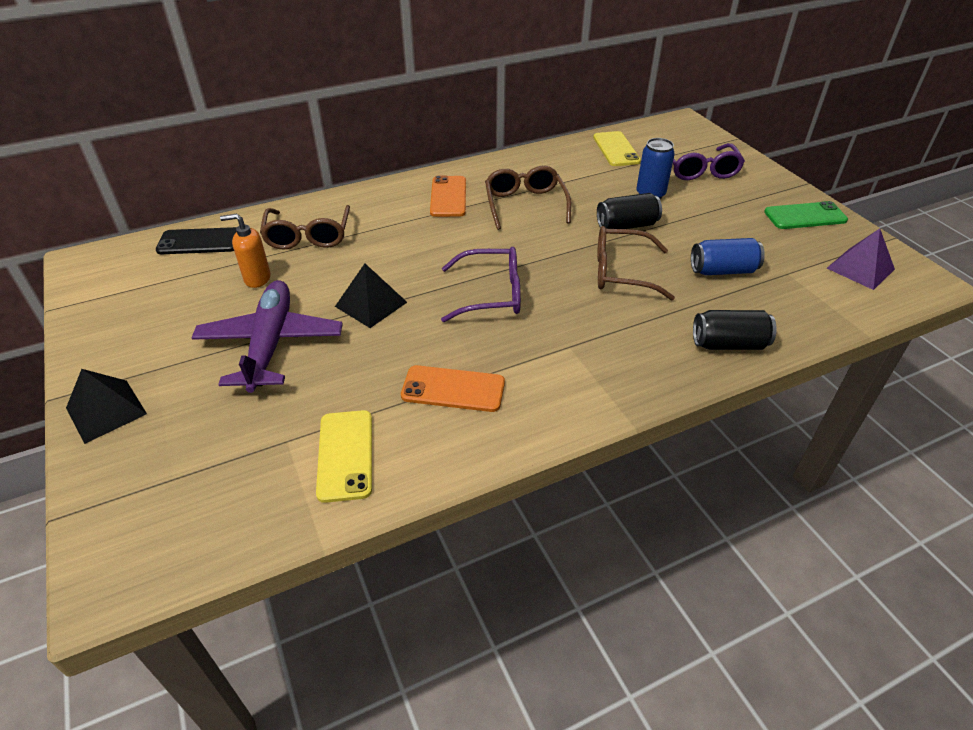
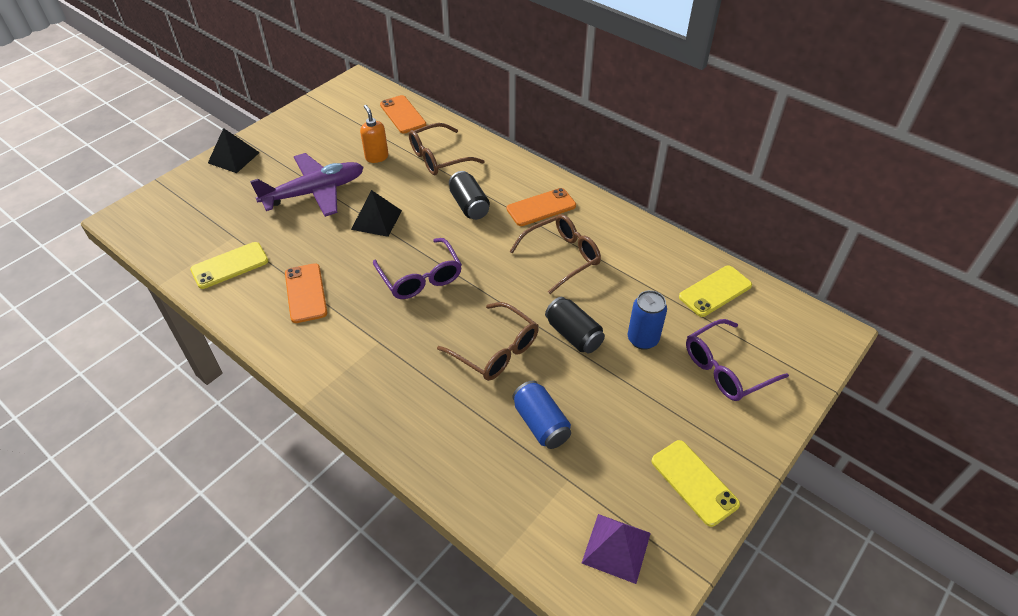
camera: 65 degrees right, 5 degrees up
black phone [156,227,237,254] -> orange phone [380,95,426,134]
brown glasses [597,226,675,300] -> brown glasses turned 150 degrees clockwise [437,302,539,381]
black can [693,310,777,350] -> black can moved to [449,171,490,220]
green phone [764,201,848,229] -> yellow phone [652,440,740,527]

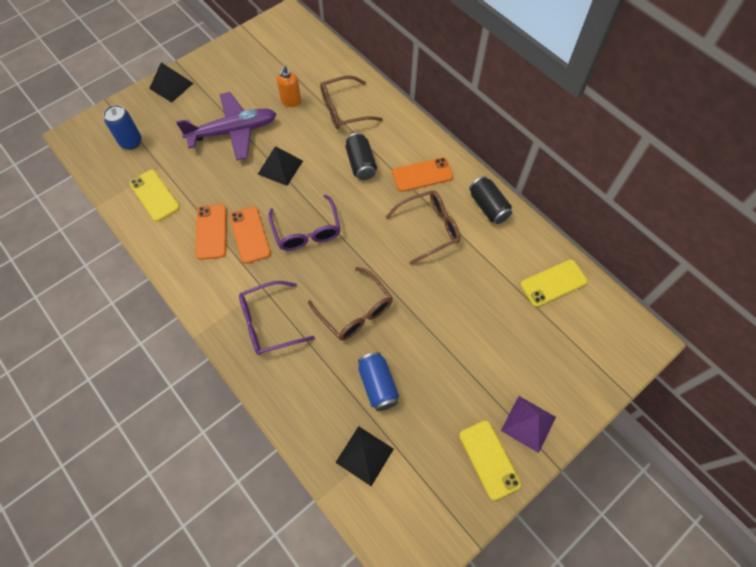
camera: 10 degrees right, 15 degrees up
yellow phone [190,242,268,289] -> yellow phone turned 75 degrees clockwise [129,170,180,222]
orange soap dispenser [360,105,389,163] -> orange soap dispenser turned 150 degrees counterclockwise [277,65,301,107]
orange phone [380,95,426,134] -> orange phone moved to [230,207,271,264]
black can [545,297,605,353] -> black can moved to [469,176,512,224]
purple pyramid [582,514,651,584] -> purple pyramid moved to [501,396,556,453]
blue can [628,290,667,350] -> blue can moved to [103,105,142,150]
purple glasses [686,319,789,401] -> purple glasses moved to [239,281,315,355]
none -> black pyramid [335,426,394,486]

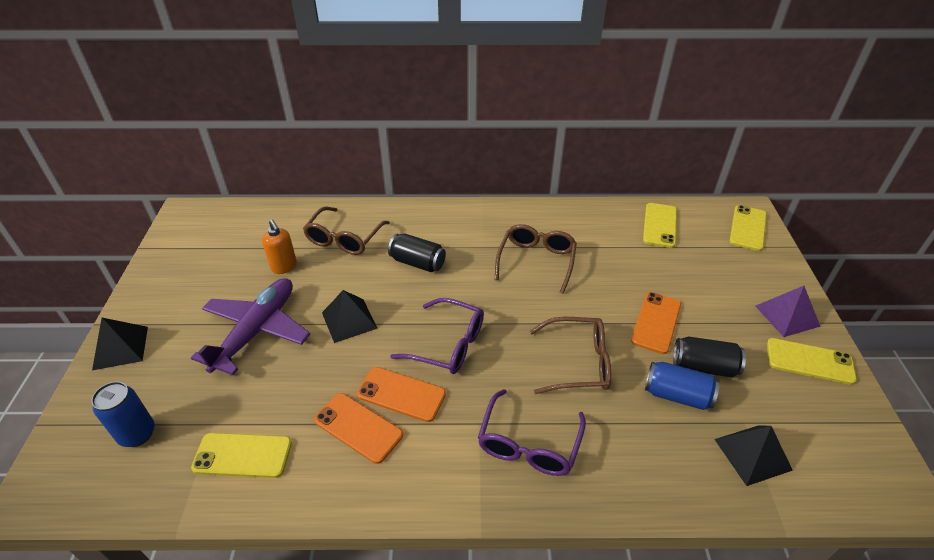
camera: 50 degrees left, 20 degrees down
orange phone [392,157,453,192] -> orange phone moved to [631,292,681,354]
black can [469,176,512,224] -> black can moved to [673,337,746,378]
none -> yellow phone [729,205,767,251]

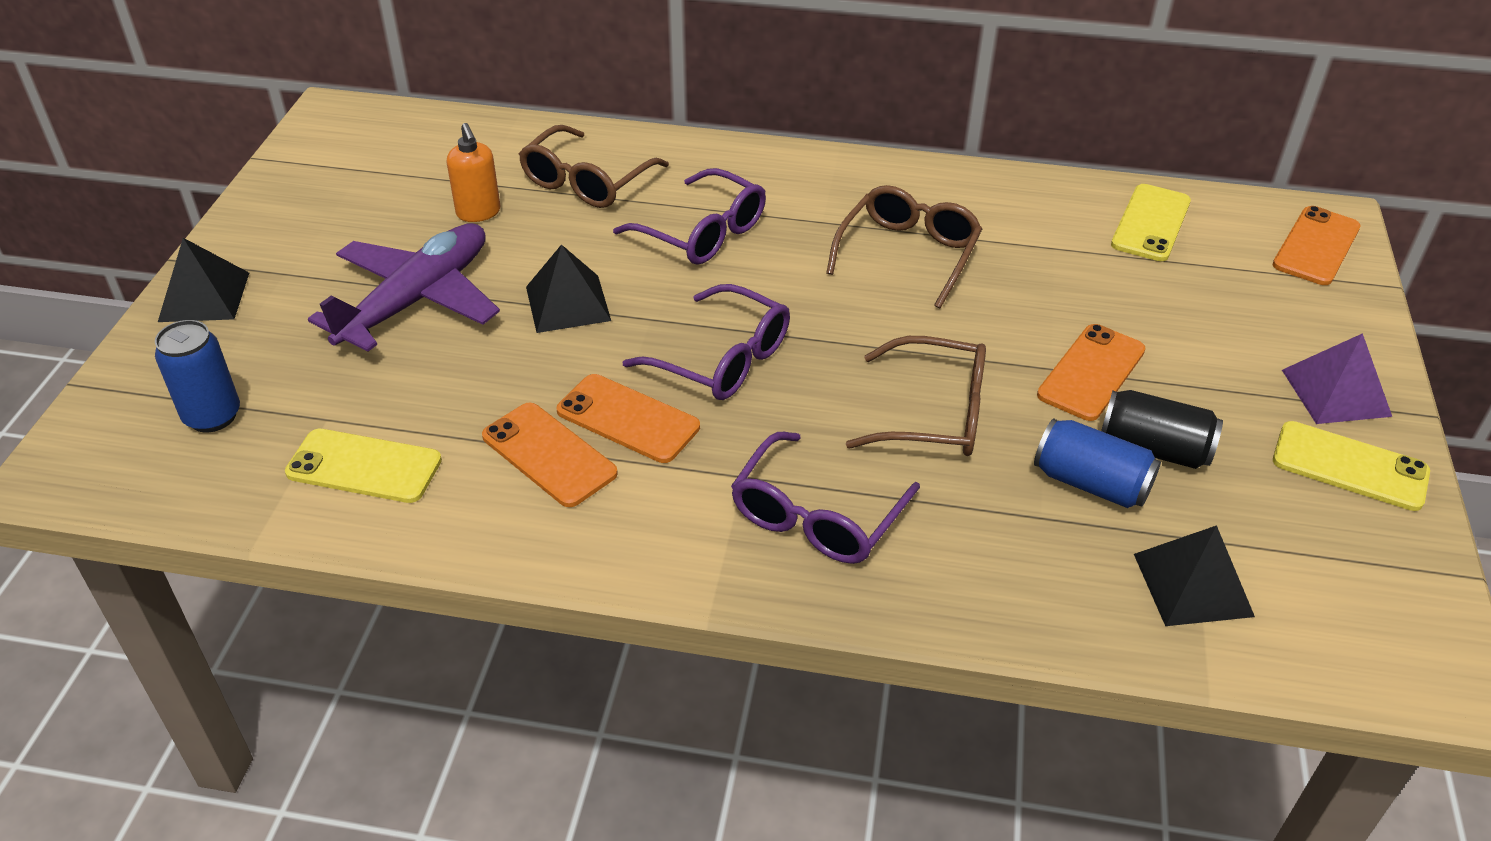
camera: 10 degrees right, 0 degrees up
black can [388,234,446,272] -> purple glasses [613,168,766,265]
yellow phone [729,205,767,251] -> orange phone [1273,206,1361,285]

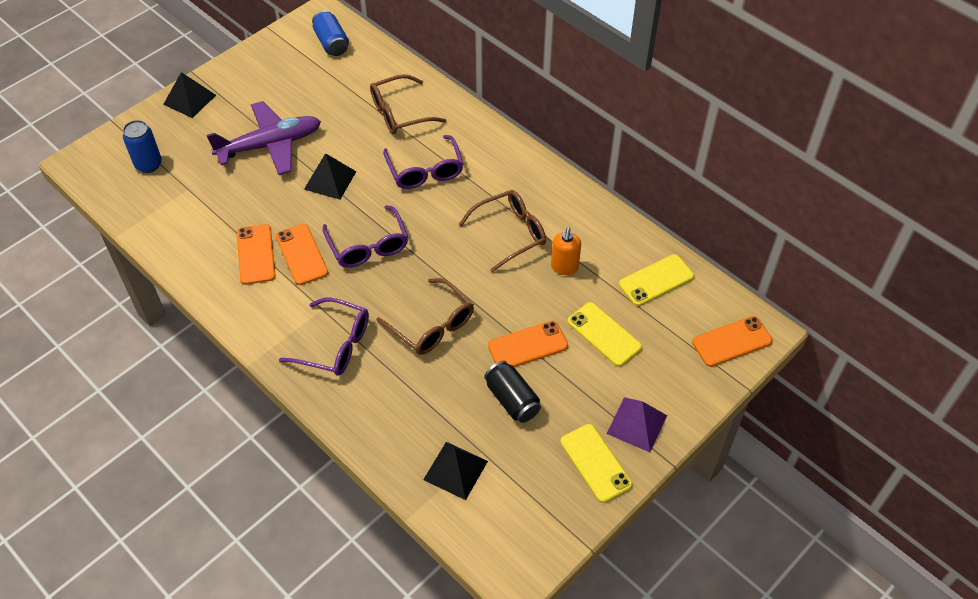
camera: 35 degrees right, 10 degrees up
yellow phone [285,429,442,503] -> yellow phone moved to [568,302,642,366]
orange soap dispenser [447,123,501,222] -> orange soap dispenser moved to [551,227,581,275]
purple glasses [731,432,920,564] -> purple glasses turned 135 degrees counterclockwise [279,297,369,376]
blue can [1034,419,1161,508] -> blue can moved to [312,10,349,56]

